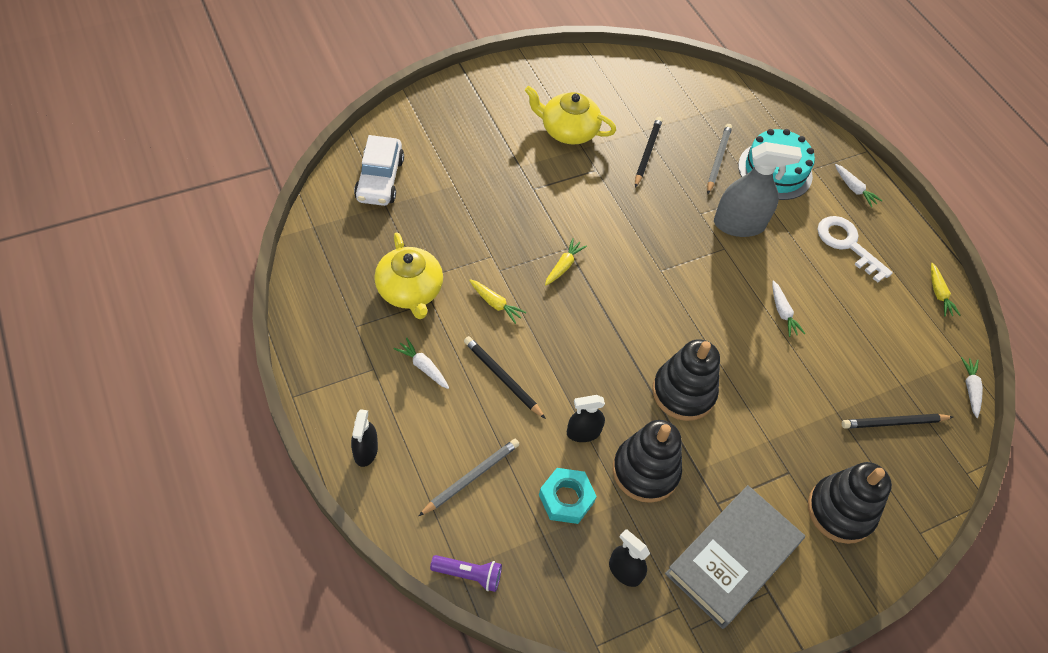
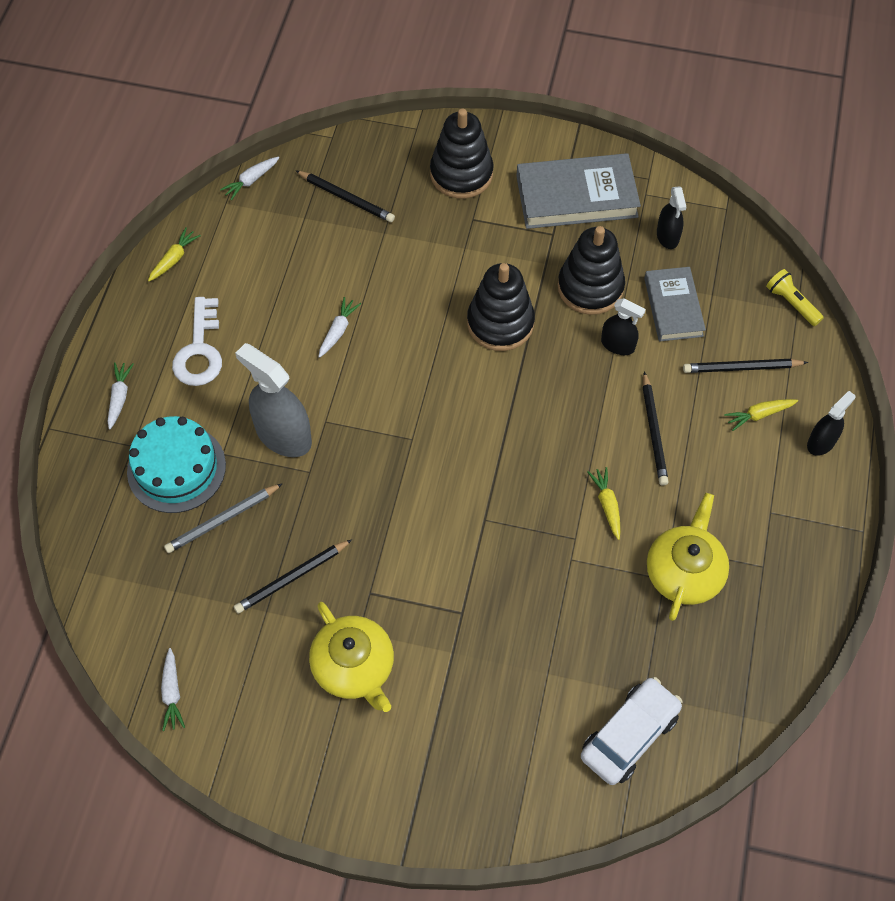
camera: 135 degrees left, 5 degrees up
white carrot [393,338,449,389] -> white carrot moved to [161,648,185,731]
grey pencil [419,439,520,516] -> black pencil [683,359,808,373]
purple flashlight [430,555,502,592] -> yellow flashlight [766,269,824,326]
turquoise nut [539,468,597,524] -> grey book [644,267,706,342]
yellow carrot [545,238,587,285] -> yellow carrot moved to [724,399,798,431]

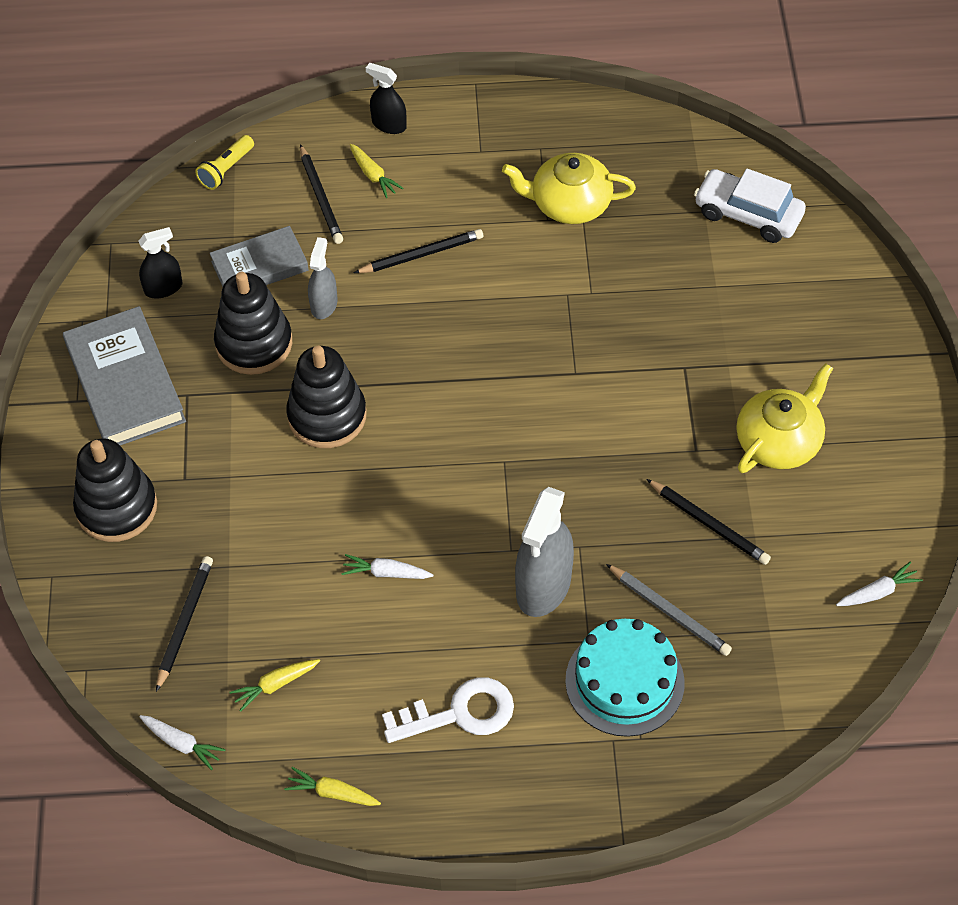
camera: 105 degrees left, 5 degrees down
white carrot [107,362,134,429] -> none
yellow carrot [588,467,620,540] -> yellow carrot moved to [229,659,320,712]
black spray bottle [601,298,646,355] -> grey spray bottle [308,237,337,319]

